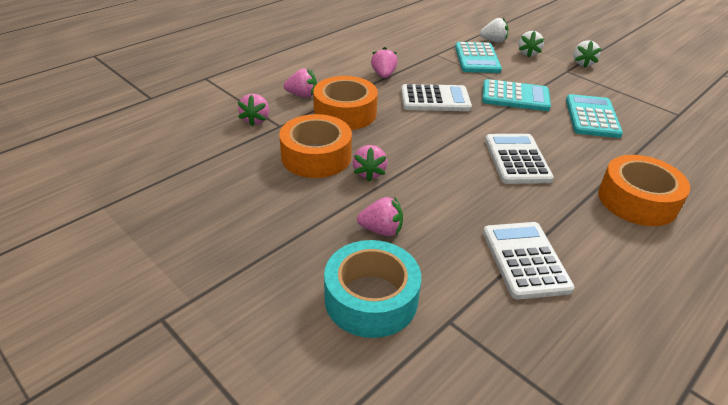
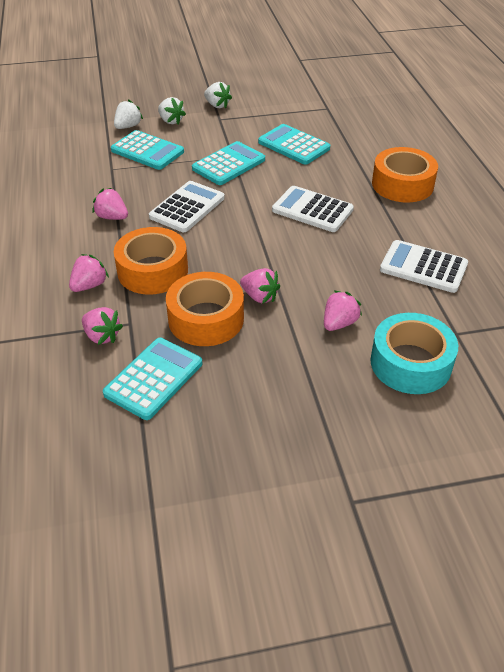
camera: 55 degrees left, 5 degrees up
none -> turquoise calculator [103,338,202,420]

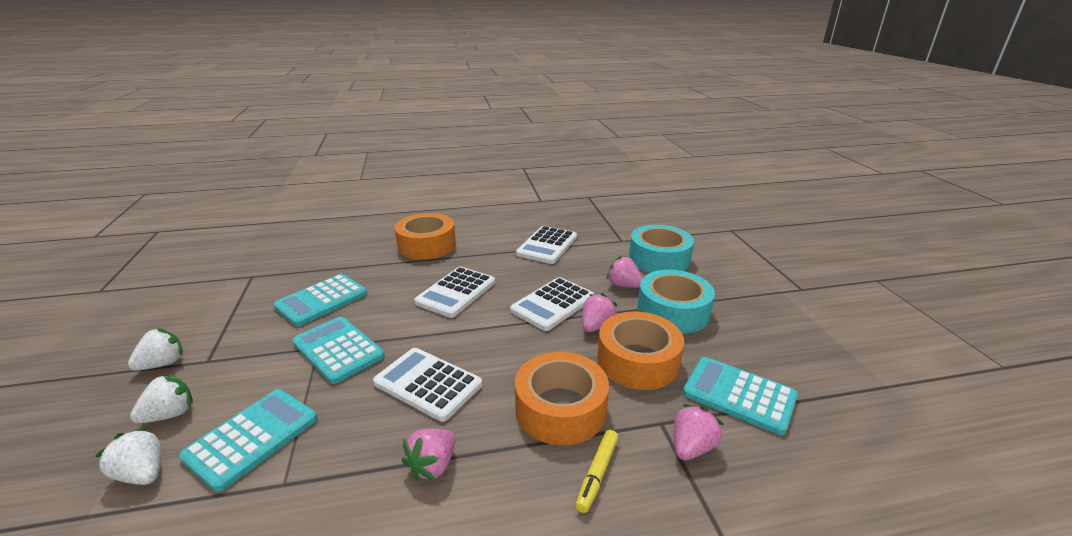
camera: 90 degrees left, 15 degrees down
pink strawberry [69,254,109,292] -> yellow marker [575,430,618,513]
none -> white calculator [510,277,594,331]
none -> turquoise tape [637,270,715,333]

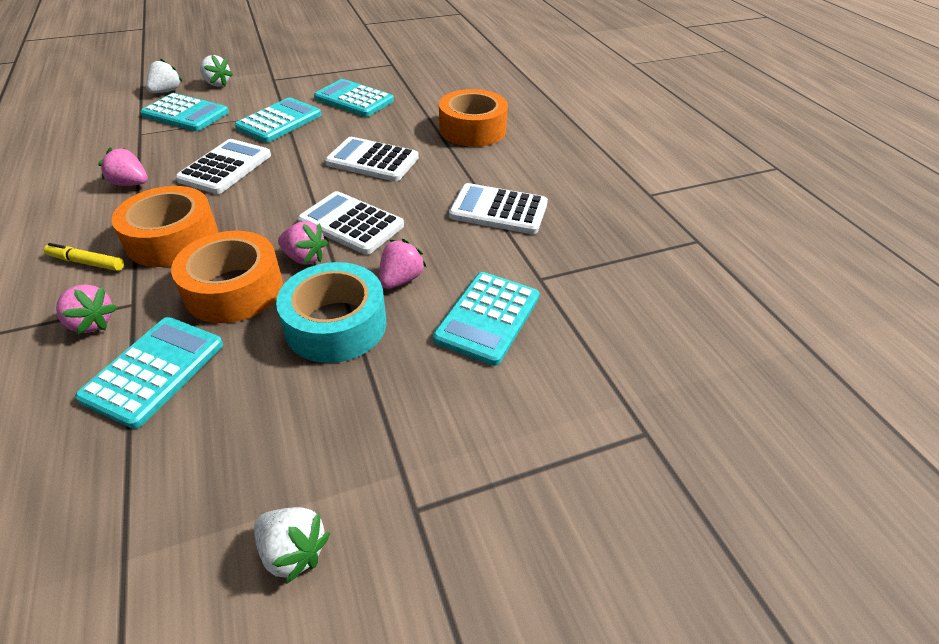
camera: 80 degrees right, 15 degrees up
white strawberry [128,328,183,371] -> white strawberry moved to [254,507,330,584]
turquoise tape [629,225,694,273] -> turquoise calculator [433,272,539,366]

